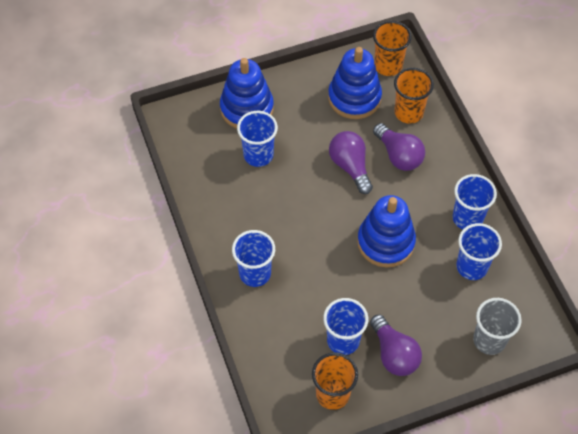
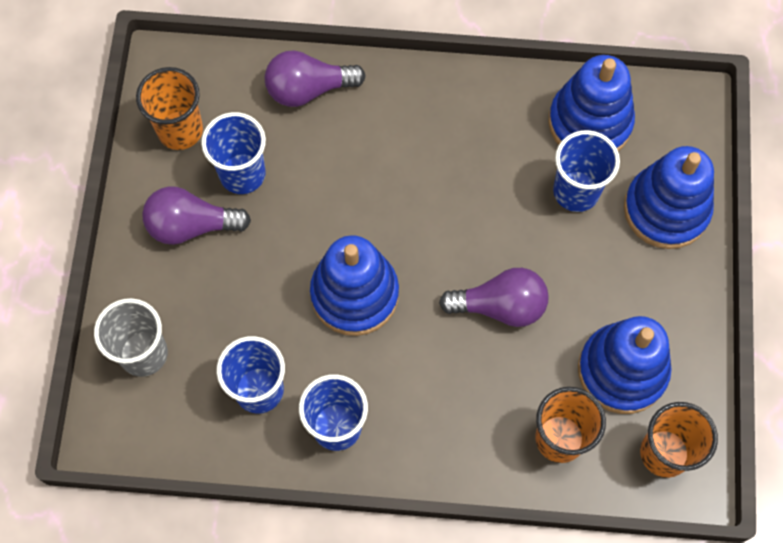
camera: 115 degrees right, 10 degrees up
blue cup [232,230,275,287] -> none
purple light bulb [373,123,425,171] -> purple light bulb moved to [265,50,366,107]
none -> blue stacking toy [548,55,635,151]

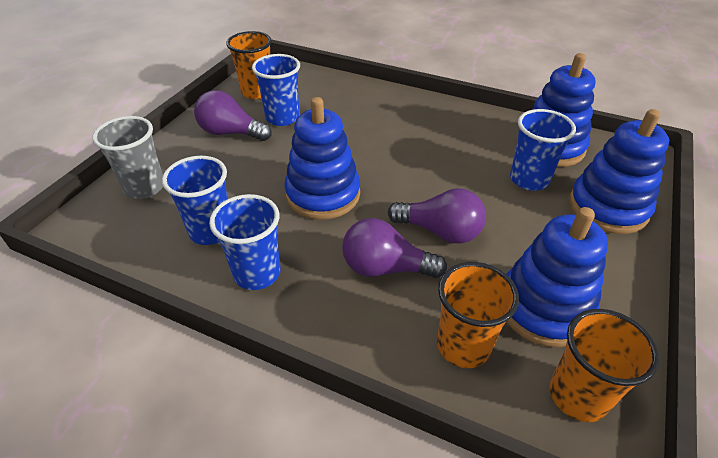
camera: 20 degrees right, 25 degrees down
purple light bulb [265,50,366,107] -> purple light bulb moved to [342,218,447,278]

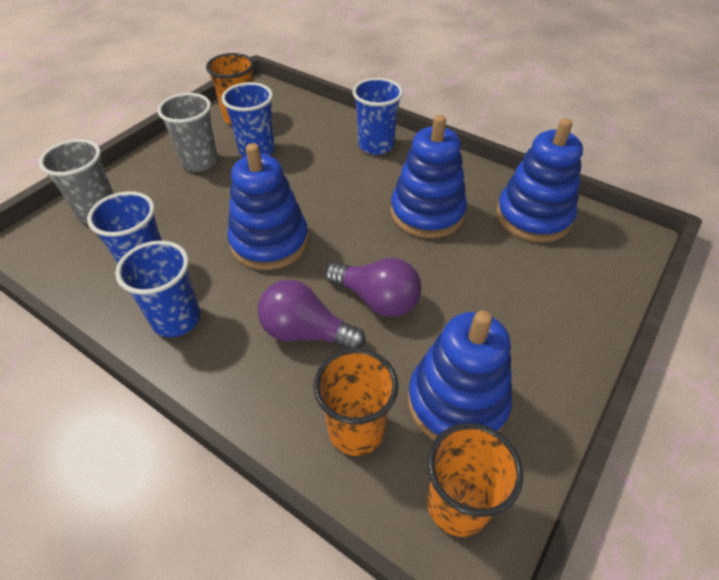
camera: 10 degrees right, 5 degrees up
purple light bulb [194,90,272,141] -> grey cup [157,93,218,172]
blue cup [510,109,576,191] -> blue cup moved to [352,78,403,155]
blue stacking toy [569,109,669,234] -> blue stacking toy moved to [390,115,467,238]

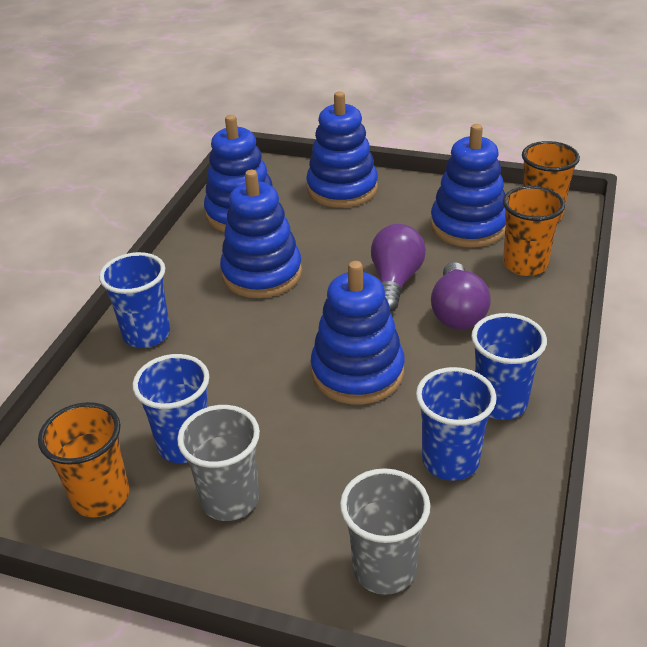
camera: 105 degrees left, 10 degrees down
none -> blue stacking toy [306,91,378,208]

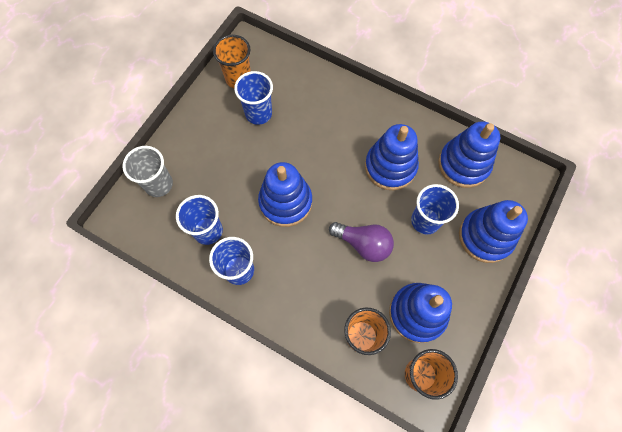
camera: 100 degrees right, 30 degrees up
blue cup [99,252,170,348] -> blue cup moved to [411,184,459,235]
grey cup [177,405,260,521] -> none
purple light bulb [431,262,491,329] -> none

